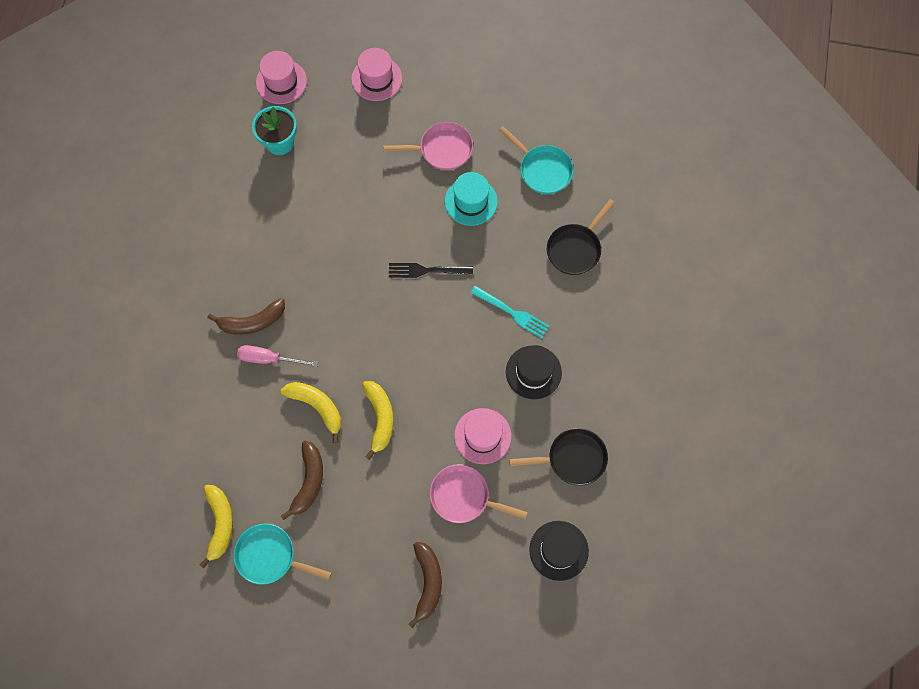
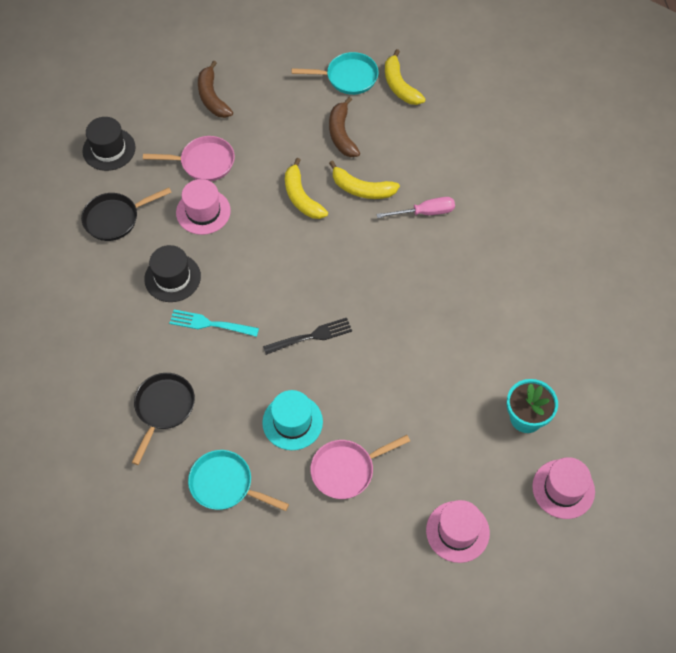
camera: 160 degrees right, 10 degrees down
brown banana [208,298,285,335] -> none

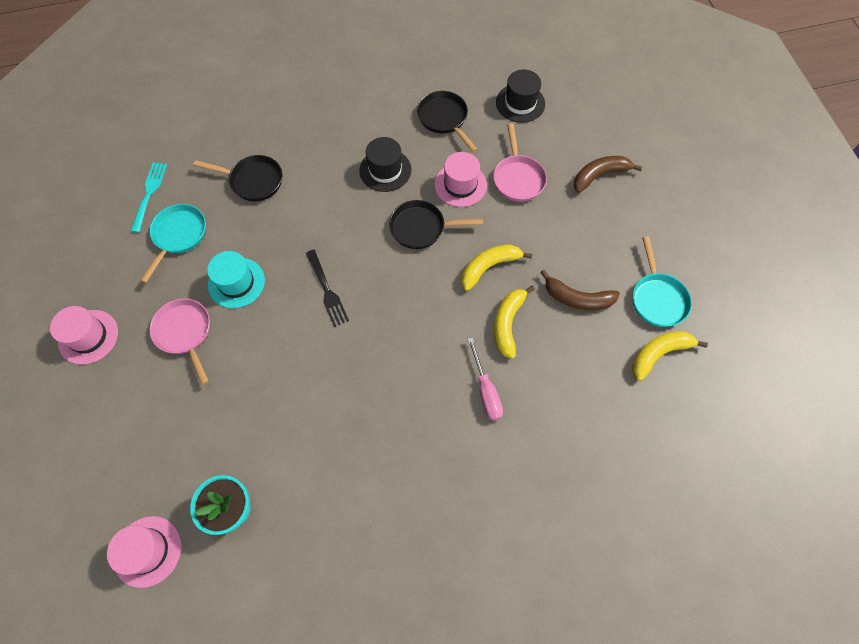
camera: 85 degrees right, 5 degrees up
turquoise fork [169,310,259,337] -> turquoise fork moved to [131,163,167,233]
brown banana [329,97,360,157] -> brown banana turned 150 degrees counterclockwise [540,270,620,310]
pink hat [426,500,490,563] -> pink hat moved to [50,306,118,365]
none -> black pan [389,200,483,249]

